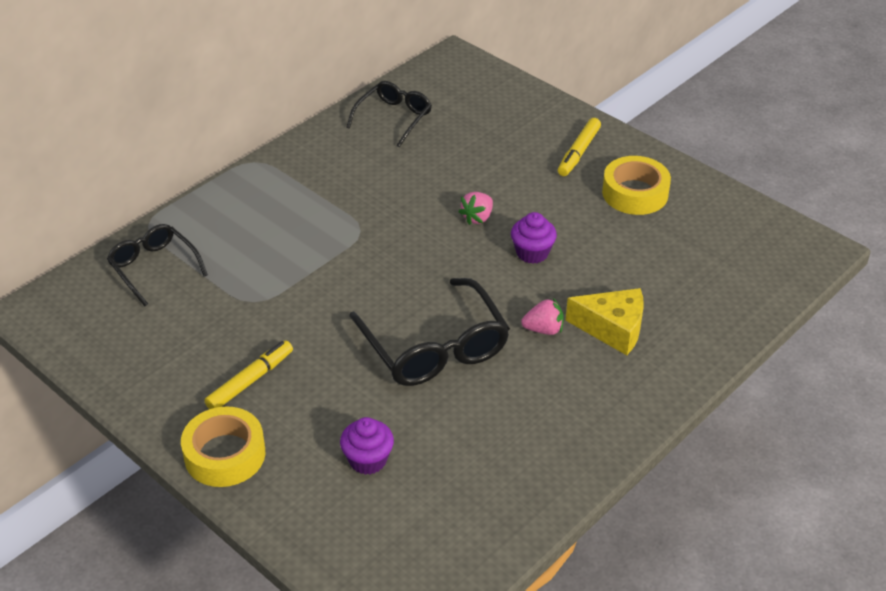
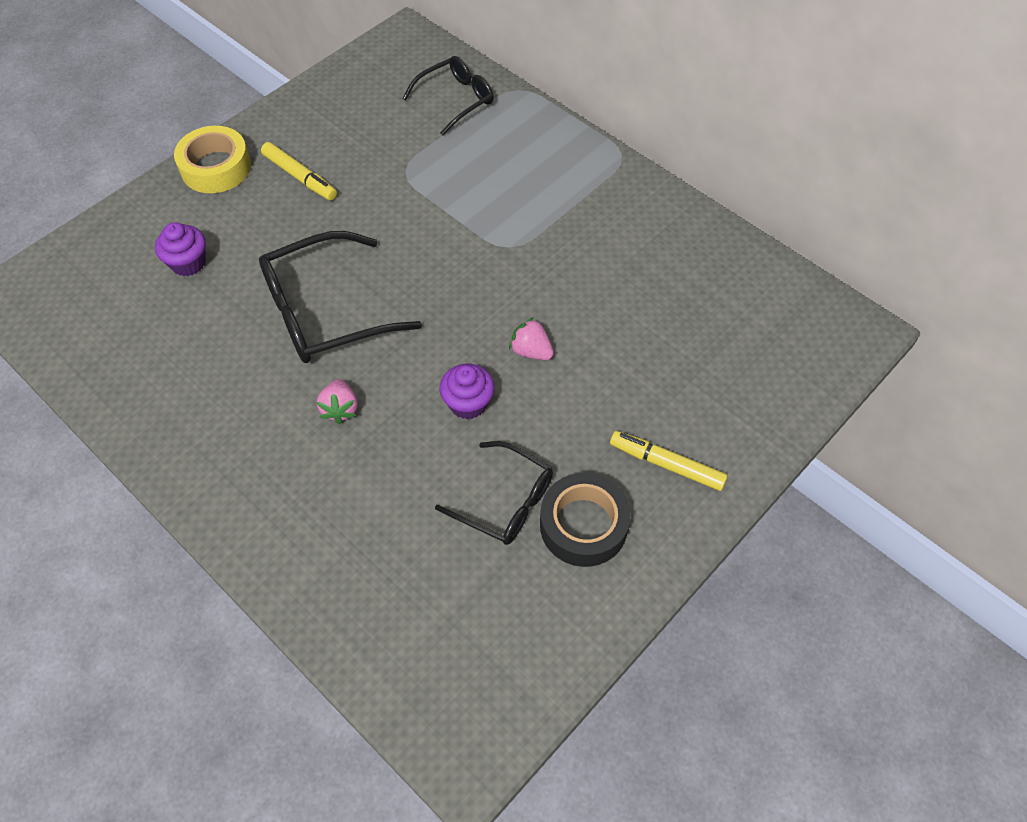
camera: 90 degrees right, 15 degrees up
black glasses [346,81,432,147] -> black glasses moved to [435,441,553,545]
yellow cheese [566,288,644,355] -> none
yellow tape [602,156,671,215] -> black tape [540,473,631,567]

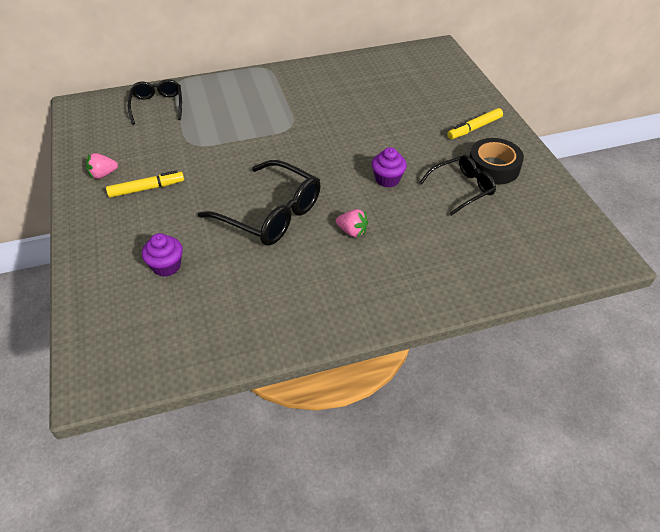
camera: 60 degrees left, 10 degrees down
yellow tape [174,126,251,193] -> none
black glasses [259,231,422,363] -> black glasses turned 60 degrees counterclockwise [198,160,321,246]
pink strawberry [509,317,554,360] -> pink strawberry moved to [86,153,118,179]

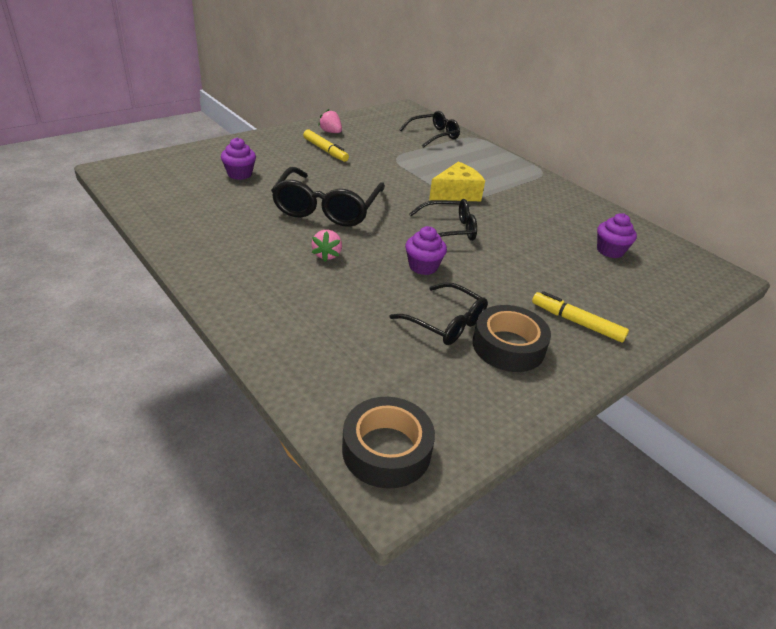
camera: 65 degrees right, 10 degrees down
none -> black tape [342,397,435,489]
none -> black glasses [409,199,477,241]
none -> yellow cheese [429,162,485,201]
none -> purple cupcake [597,213,637,258]

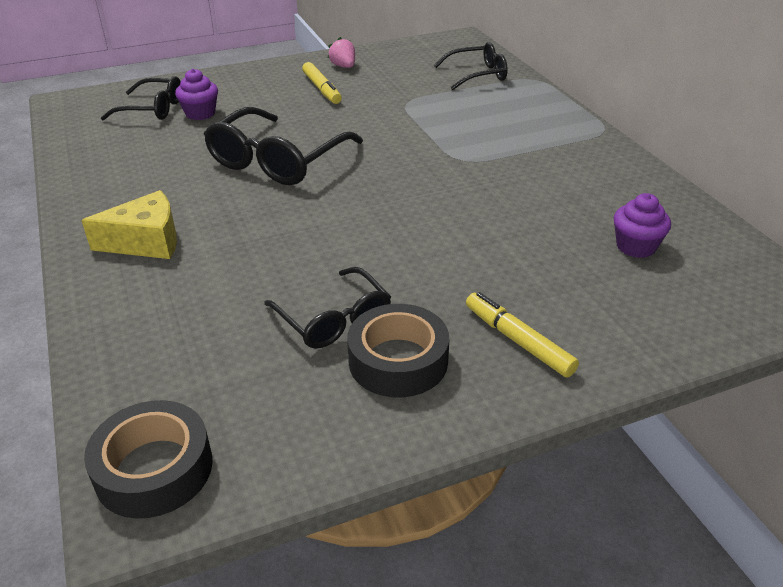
camera: 20 degrees right, 0 degrees up
pink strawberry [311,230,342,262] -> none
purple cupcake [405,226,447,275] -> none
black glasses [409,199,477,241] -> black glasses moved to [101,76,181,121]
yellow cheese [429,162,485,201] -> yellow cheese moved to [81,190,177,259]

